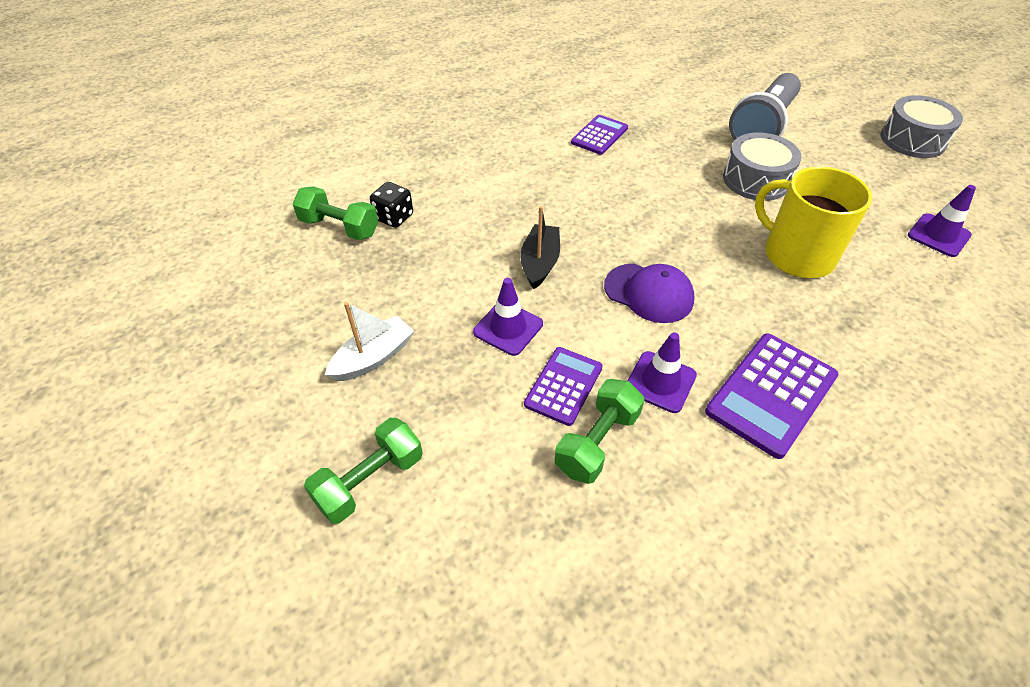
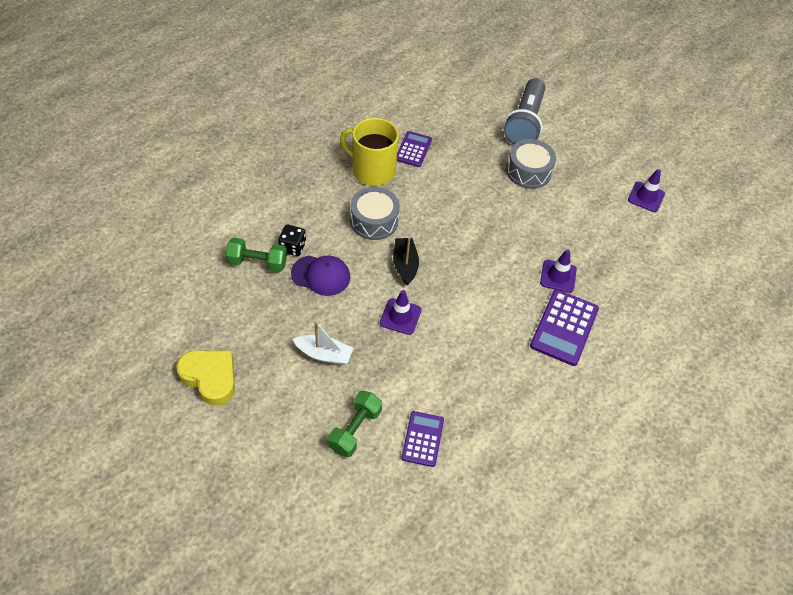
camera: 20 degrees left, 5 degrees up
white boat [325,302,414,381] -> white boat turned 75 degrees clockwise [293,321,353,365]
purple calculator [524,347,603,426] -> purple calculator moved to [401,411,444,467]
green dumbbell [555,379,644,484] -> none
purple cap [604,264,694,323] -> purple cap moved to [291,256,350,296]
purple traffic cone [627,332,697,413] -> purple traffic cone moved to [540,249,577,293]
yellow mug [755,166,872,278] -> yellow mug moved to [340,118,399,186]
grey drum [881,95,963,158] -> grey drum moved to [350,187,400,240]
none -> yellow heart [176,350,235,406]

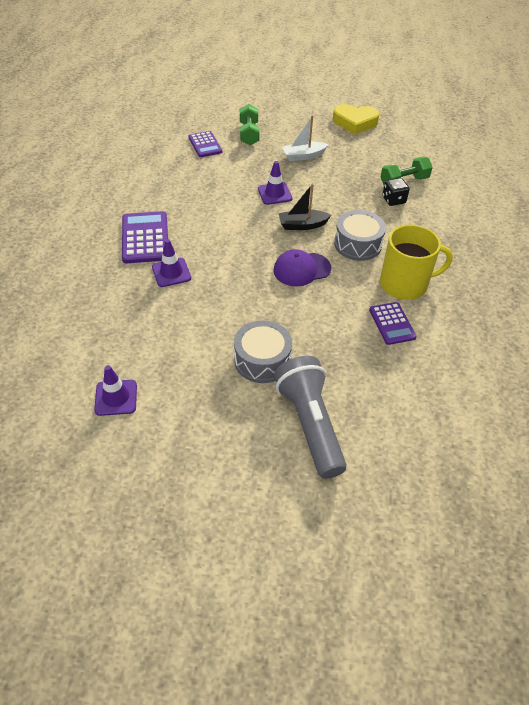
camera: 150 degrees right, 5 degrees down
purple cap [291,256,350,296] -> purple cap moved to [274,249,331,286]
black boat [393,237,419,286] -> black boat turned 120 degrees clockwise [279,184,331,230]

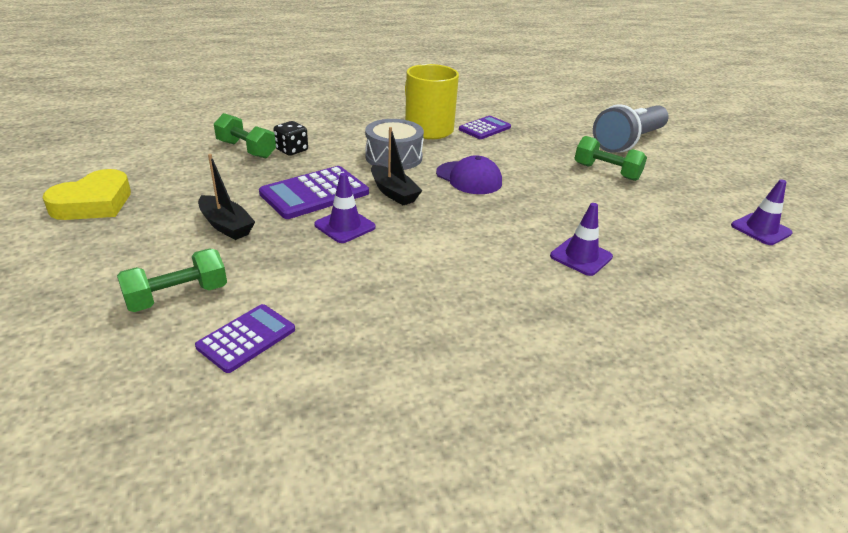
camera: 120 degrees left, 15 degrees down
purple calculator [122,211,168,263] -> purple calculator moved to [259,166,369,219]
grey drum [234,320,292,383] -> green dumbbell [574,136,647,181]
white boat [282,115,328,161] -> black boat [198,154,255,240]
yellow heart [333,104,379,135] -> yellow heart turned 60 degrees clockwise [42,169,131,220]

